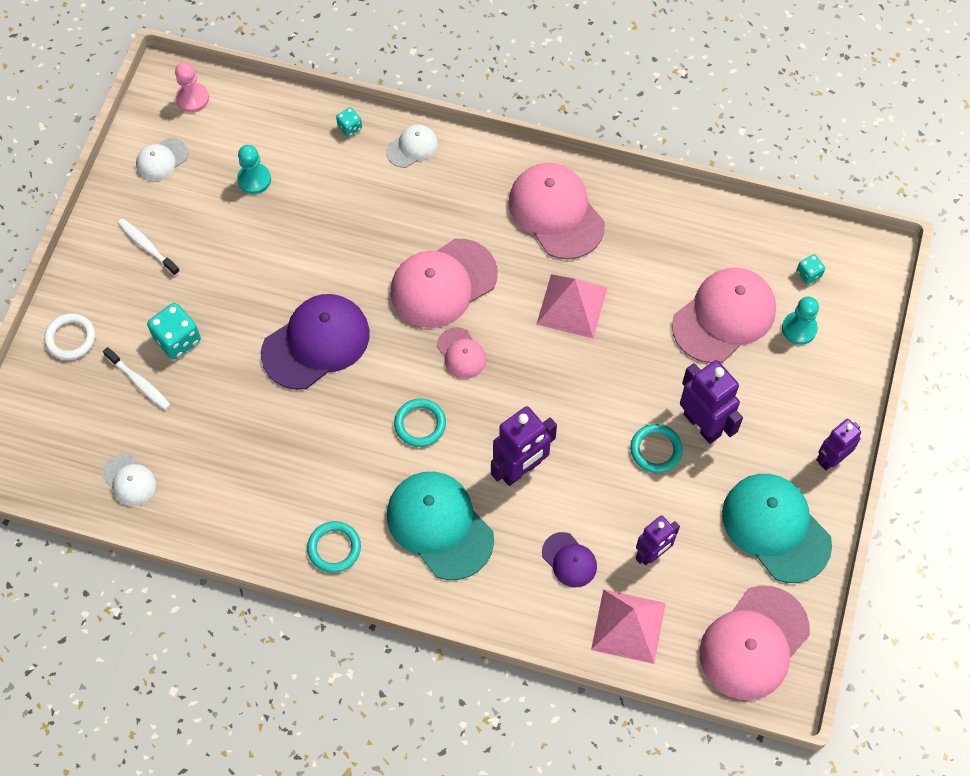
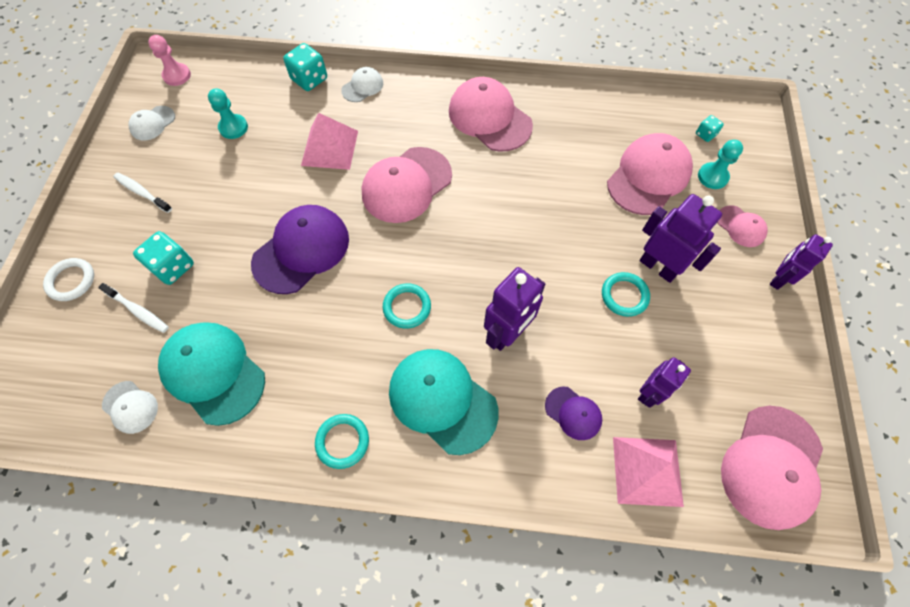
camera: 10 degrees left, 0 degrees up
turquoise dice [336,107,362,137] -> turquoise dice [283,43,327,91], size x1.82
pink cap [437,327,487,379] -> pink cap moved to [717,205,768,247]
pink pyramid [536,274,607,339] -> pink pyramid moved to [301,113,358,170]
turquoise cap [722,474,832,583] -> turquoise cap moved to [158,322,265,426]

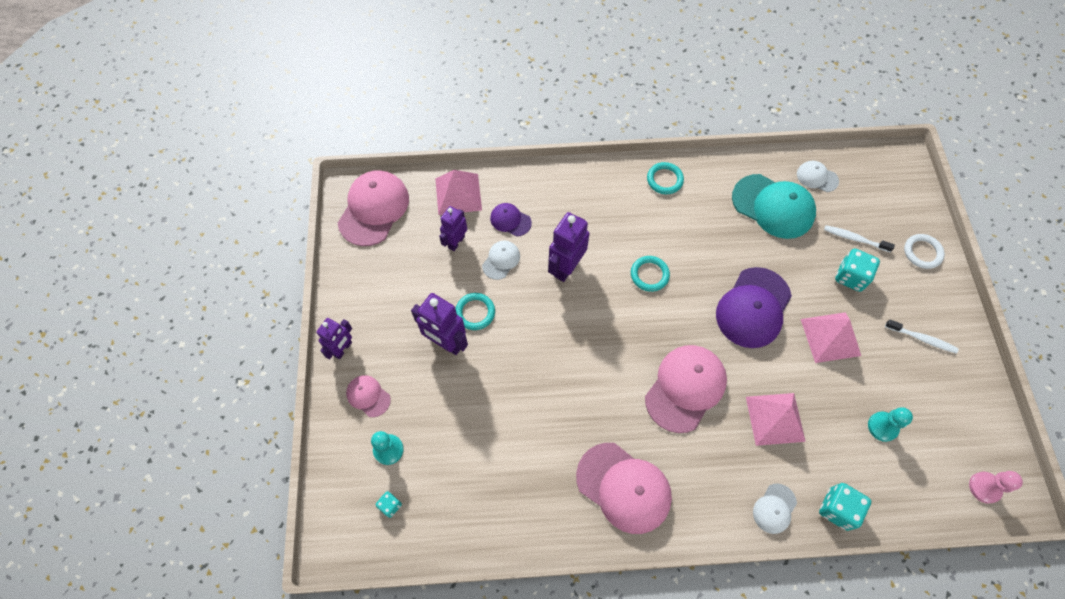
camera: 170 degrees right, 0 degrees up
white cap [128,106,175,140] -> white cap moved to [482,240,520,280]
turquoise cap [389,349,498,455] -> none
pink cap [607,133,693,215] -> none
none -> pink pyramid [801,312,861,363]

